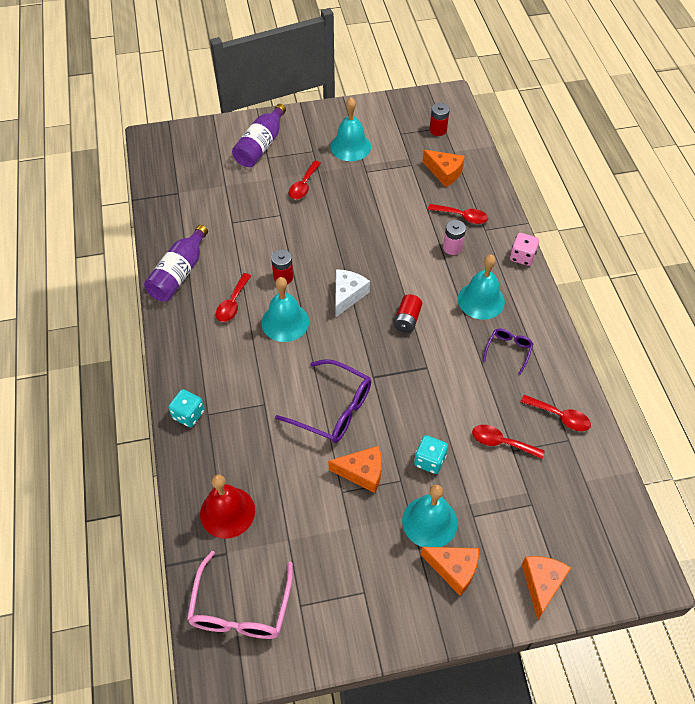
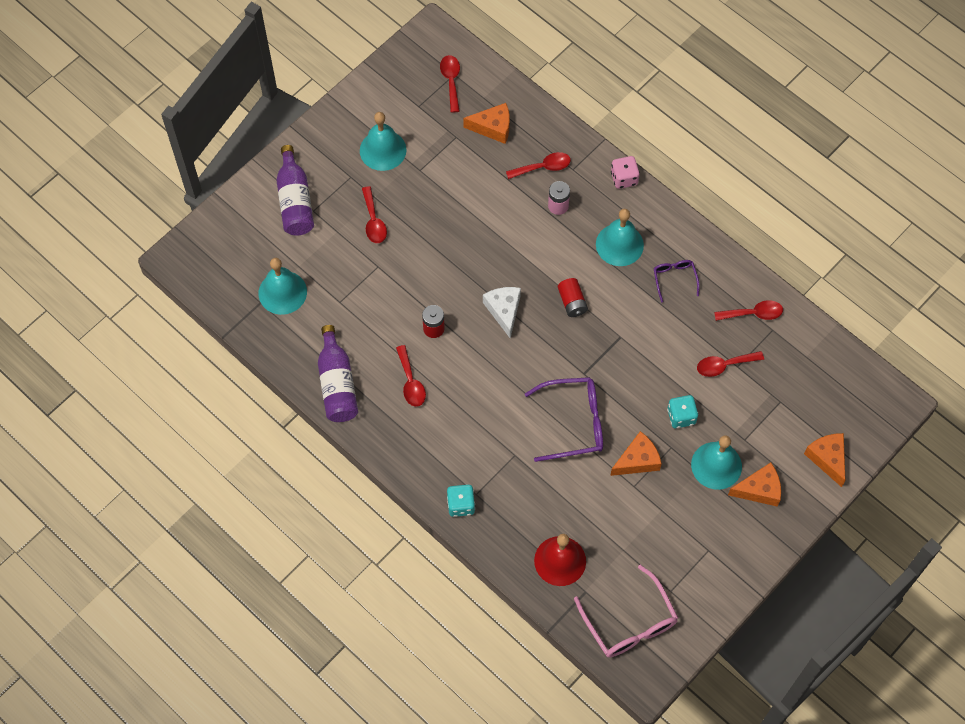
camera: 35 degrees left, 10 degrees up
turquoise bell [262,277,309,342] -> turquoise bell moved to [259,258,307,315]
red battery [429,103,450,136] -> red spoon [440,55,460,113]

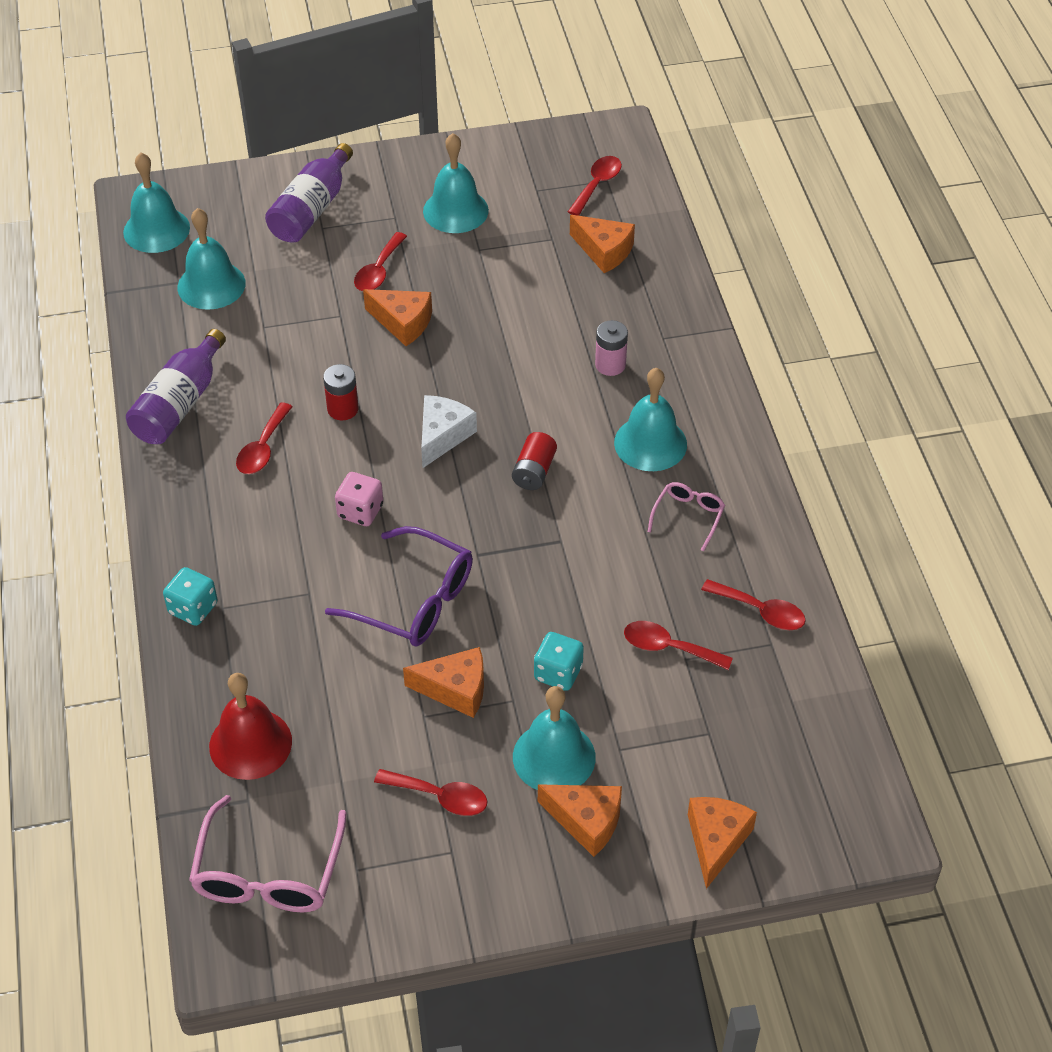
camera: 35 degrees right, 15 degrees down
red spoon [506,152,571,179] -> red spoon moved to [374,769,488,816]
pink dice [611,156,640,189] -> pink dice moved to [335,472,383,526]
purple glasses [654,260,700,303] -> pink glasses [648,482,725,551]
none -> turquoise bell [123,152,190,253]
none -> orange cheese [363,289,432,346]

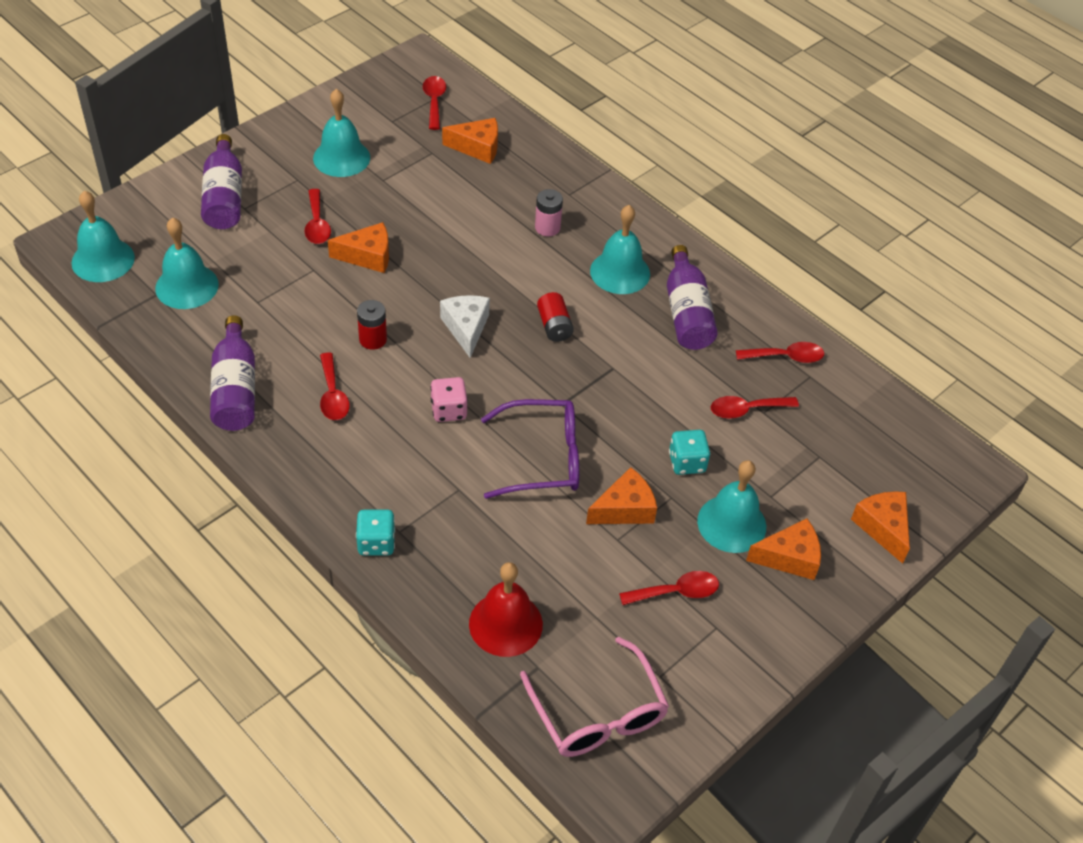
camera: 35 degrees left, 0 degrees up
pink glasses [648,482,725,551] -> purple bottle [667,245,718,350]

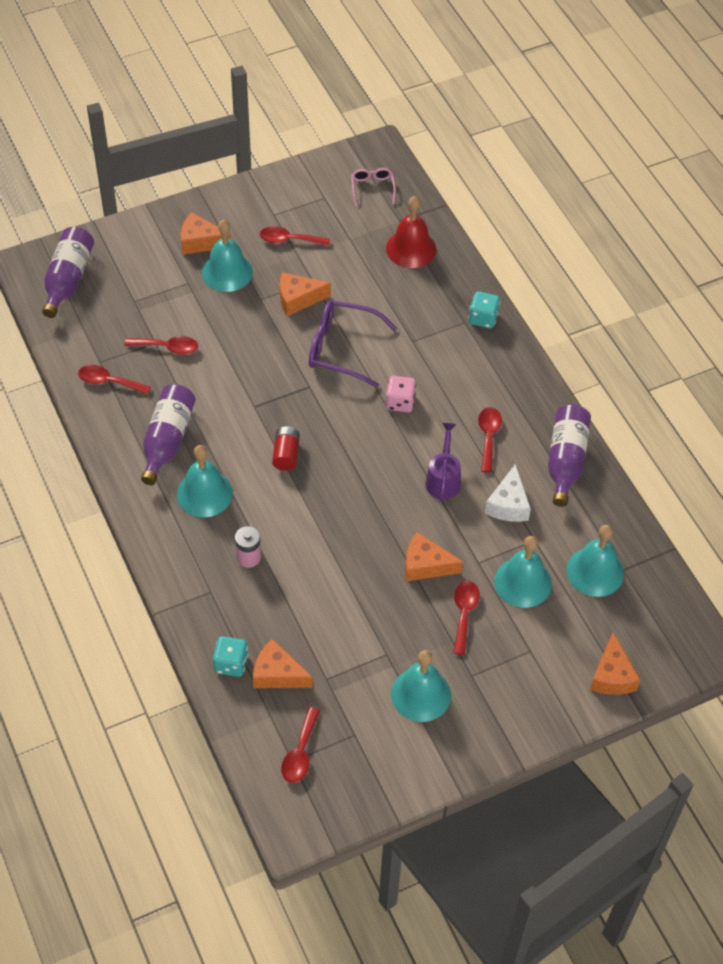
camera: 160 degrees left, 5 degrees up
turquoise bell [71,191,135,282] -> turquoise bell moved to [494,536,552,608]
purple bottle [201,134,242,229] -> purple bottle moved to [42,227,94,318]
red battery [357,300,387,350] -> purple watering can [425,423,461,501]
white cheese [440,295,490,358] -> white cheese moved to [485,464,531,522]
pink glasses [520,637,669,757] -> pink glasses [351,168,396,206], size x0.54
turquoise dice [669,430,710,475] -> turquoise dice moved to [213,636,248,677]
orange cheese [851,491,910,564] -> orange cheese moved to [590,632,640,695]

